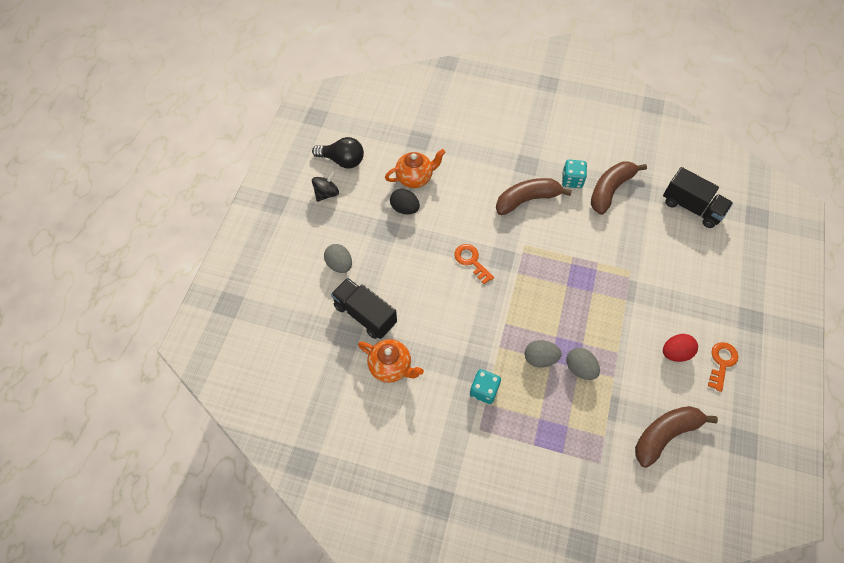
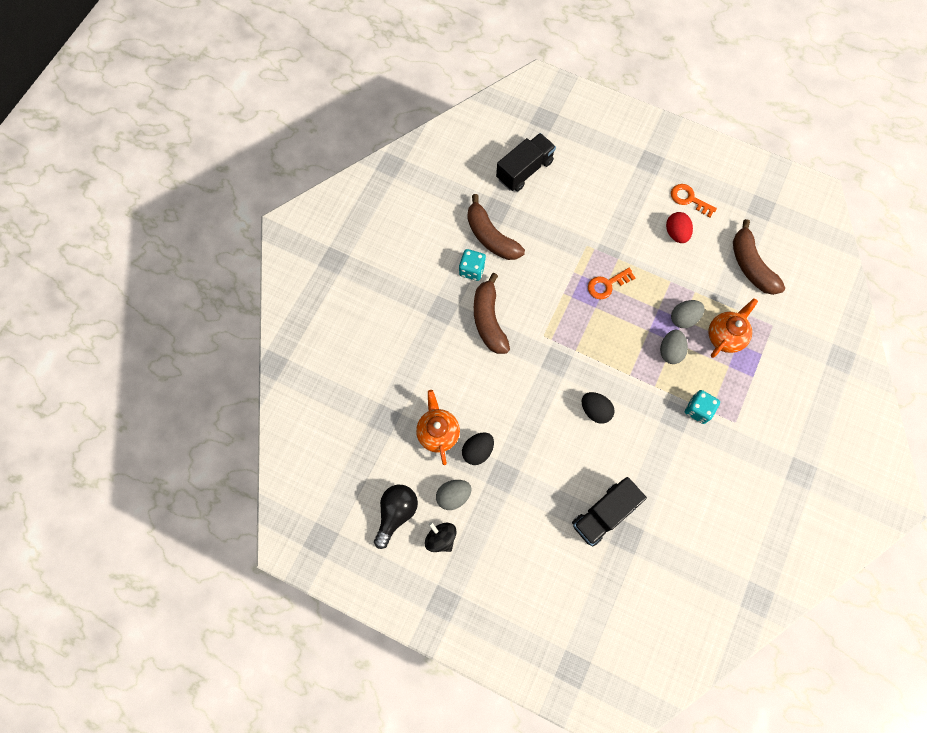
camera: 80 degrees left, 10 degrees up
grey egg [324,244,352,273] -> grey egg moved to [436,480,471,510]
orange teapot [358,339,424,383] -> orange teapot moved to [709,298,758,358]
orange key [454,244,494,284] -> orange key moved to [588,268,635,299]
none -> black egg [582,392,614,424]

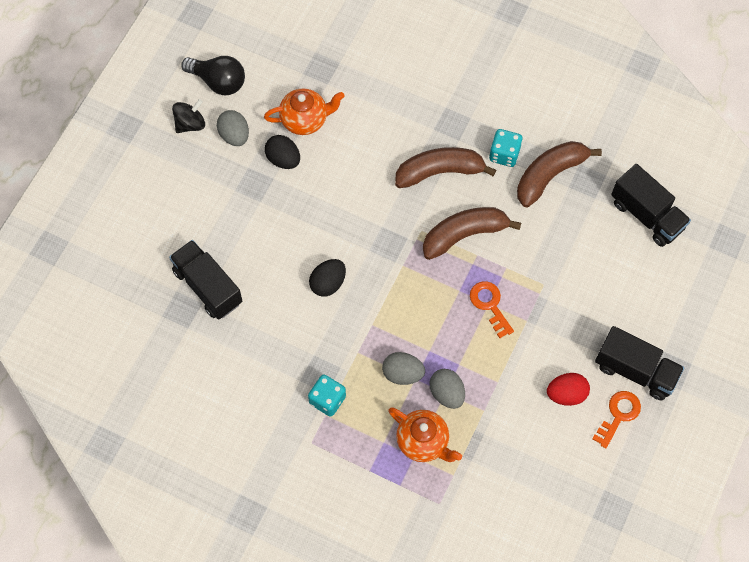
camera: 90 degrees right, 5 degrees down
brown banana [733,219,785,295] -> brown banana moved to [423,207,521,260]
none -> black truck [595,326,684,400]

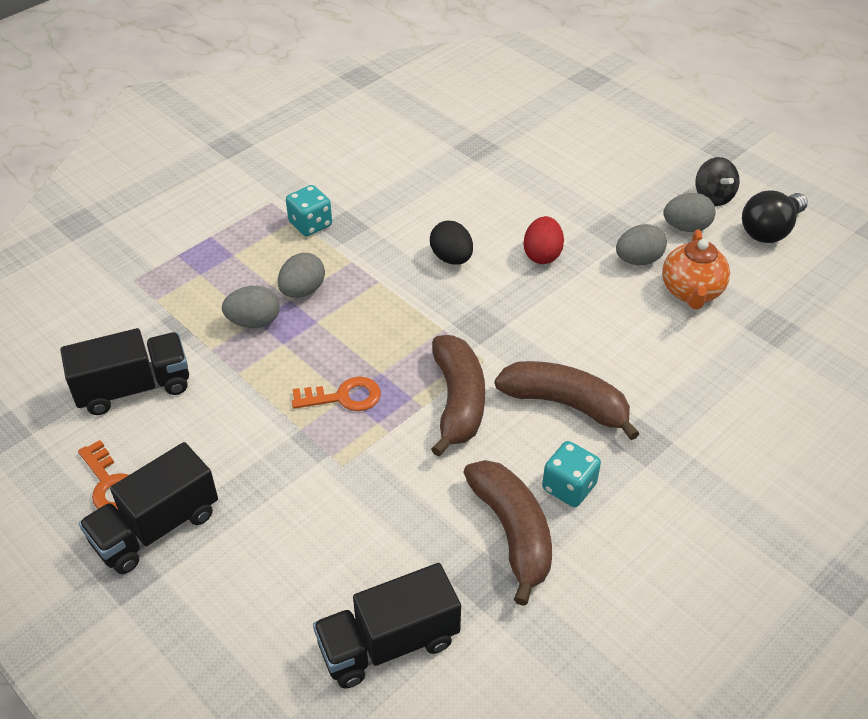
camera: 110 degrees right, 20 degrees down
black truck [169,240,242,320] -> black truck moved to [60,328,189,415]
black egg [265,135,300,169] -> grey egg [616,224,667,265]
orange teapot [388,407,462,462] -> none
brown banana [395,147,496,188] -> brown banana turned 75 degrees counterclockwise [495,361,640,440]
red egg [547,373,590,406] -> red egg moved to [524,216,564,264]

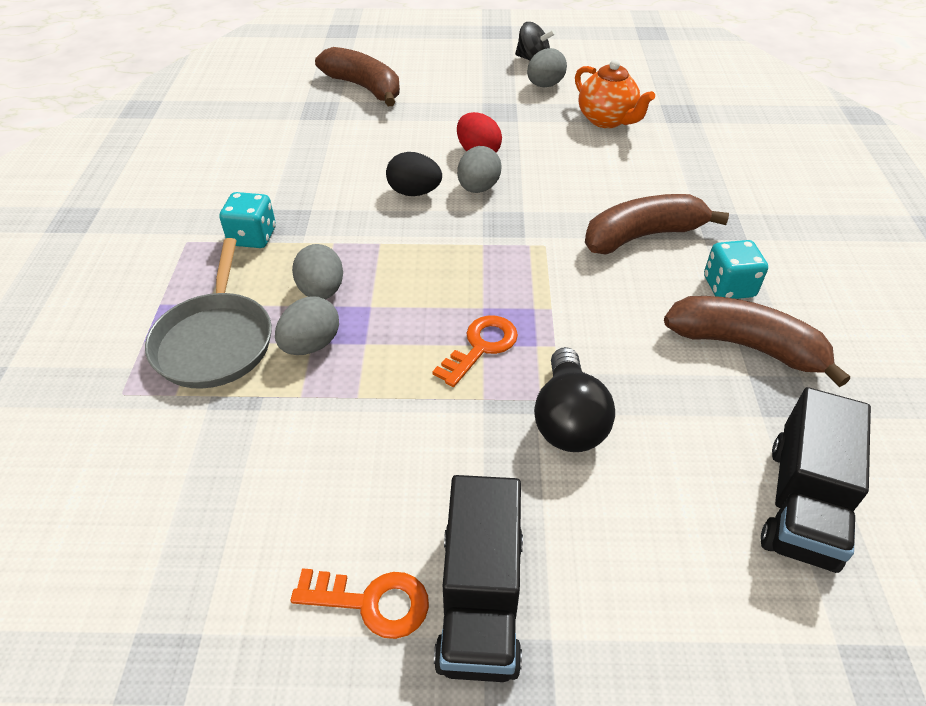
camera: 45 degrees left, 0 degrees up
black truck [60,328,189,415] -> none
brown banana [431,335,485,457] -> brown banana moved to [315,47,400,106]
grey egg [616,224,667,265] -> grey egg moved to [457,146,502,193]
black light bulb [742,190,808,243] -> black light bulb moved to [534,347,615,452]
none -> grey pan [145,238,272,389]

